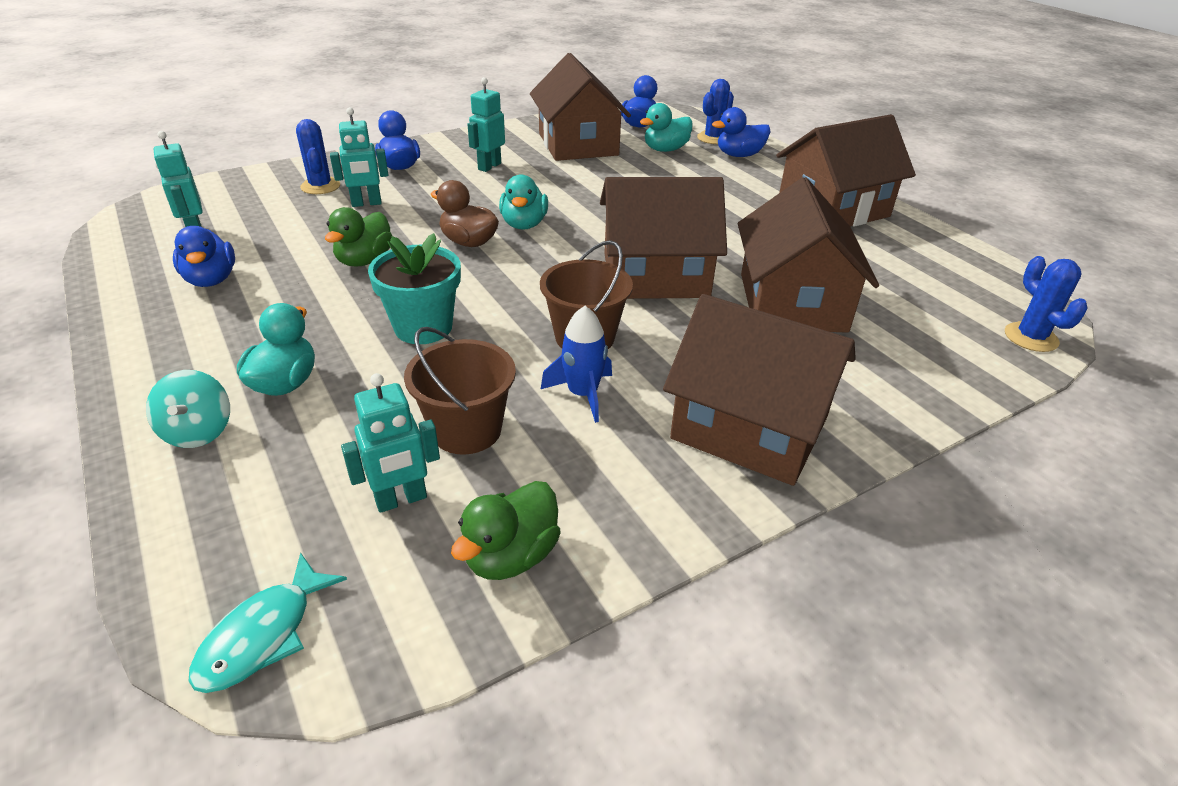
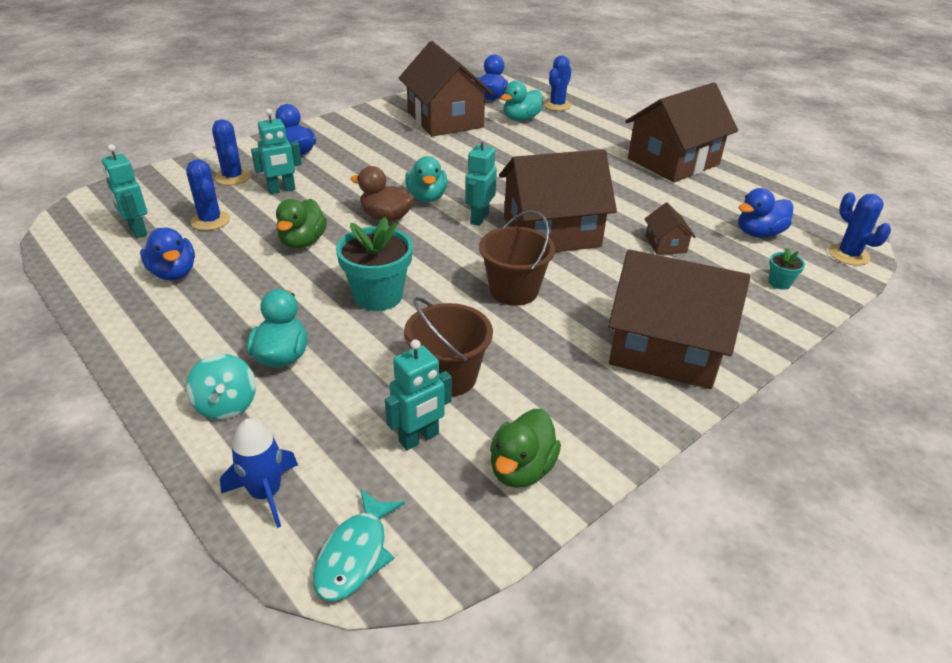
camera: 10 degrees left, 0 degrees up
turquoise robot [467,77,505,172] -> turquoise robot moved to [465,135,497,226]
blue rocket [541,306,612,423] -> blue rocket moved to [220,418,298,528]
blue duck [712,107,771,157] -> blue duck moved to [738,188,793,238]
brown house [738,177,879,333] -> brown house [645,203,696,255], size x0.43
none -> blue cactus [186,159,230,231]
none -> turquoise flower pot [769,248,805,290]

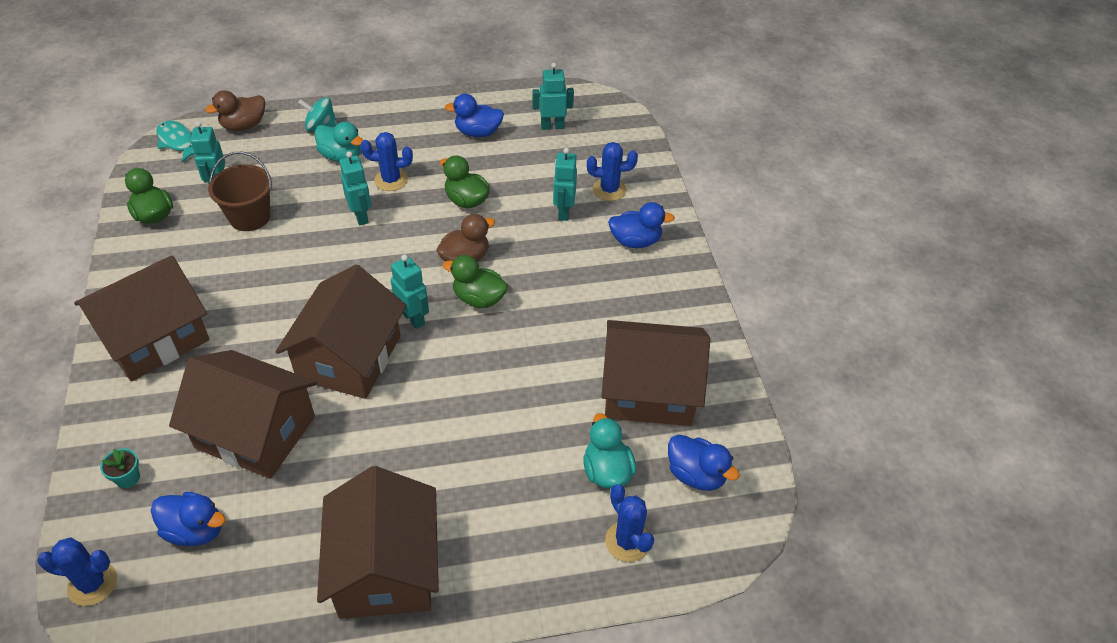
camera: 120 degrees right, 10 degrees up
blue cactus [186,159,230,231] -> blue cactus moved to [361,132,413,191]
blue rocket [220,418,298,528] -> brown duck [205,90,265,131]
turquoise flower pot [336,217,413,311] -> turquoise robot [339,151,371,225]
turquoise duck [405,156,448,202] -> green duck [443,255,508,308]
brown bucket [479,210,555,306] -> none
brown house [645,203,696,255] -> brown house [169,350,317,479], size x2.34
blue duck [738,188,793,238] -> blue duck turned 105 degrees clockwise [151,492,226,546]

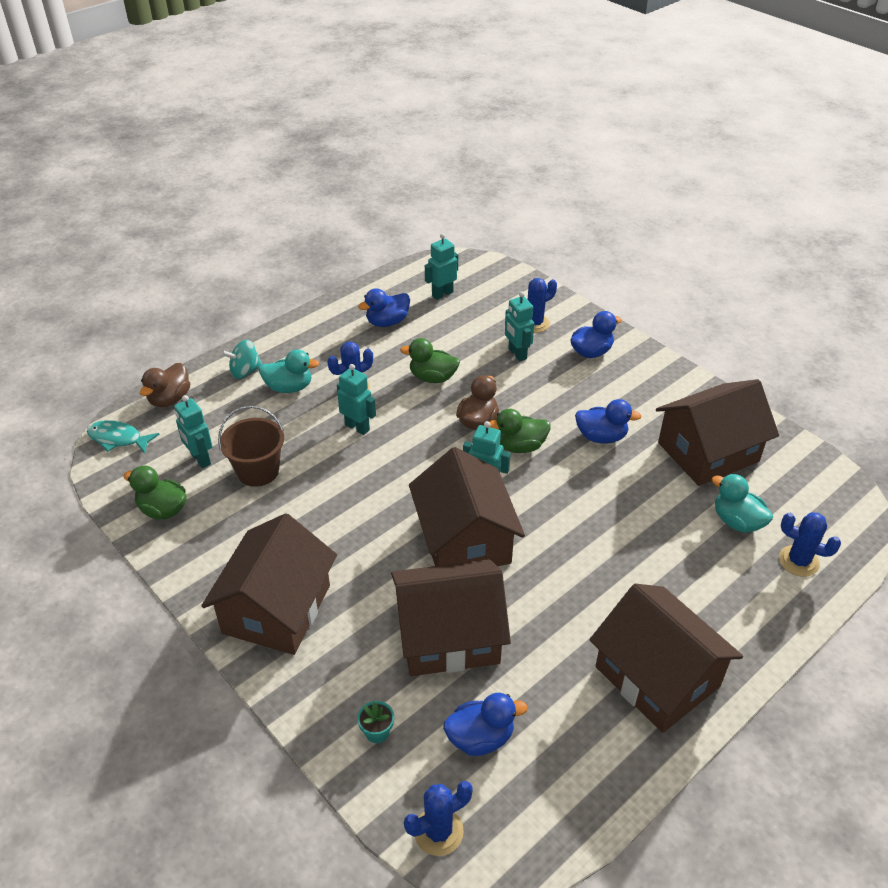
camera: 30 degrees left, 5 degrees down
blue duck [668,434,740,491] -> blue duck moved to [575,399,642,444]

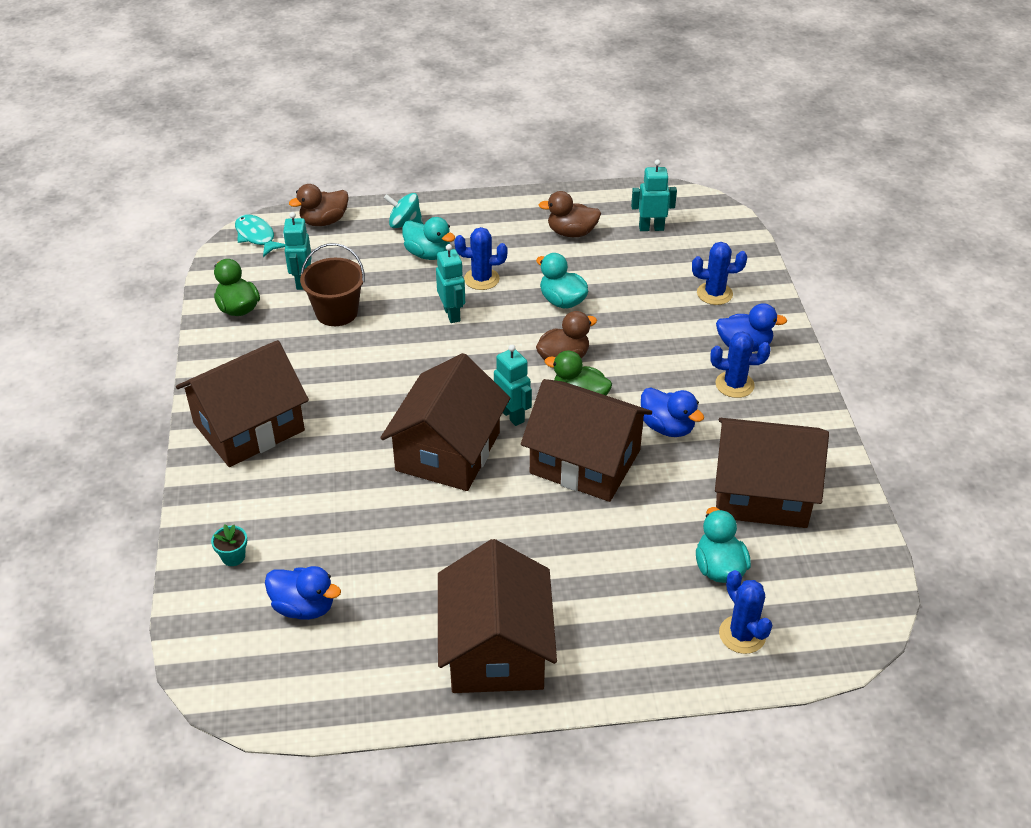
camera: 35 degrees right, 0 degrees up
blue duck [358,288,410,327] -> brown duck [539,191,601,237]
brown house [391,559,511,676] -> brown house moved to [521,379,652,502]
green duck [400,338,460,383] -> turquoise duck [536,253,588,309]
blue cactus [404,781,473,856] -> blue cactus moved to [710,331,771,398]
turquoise robot [505,291,534,362] -> none

